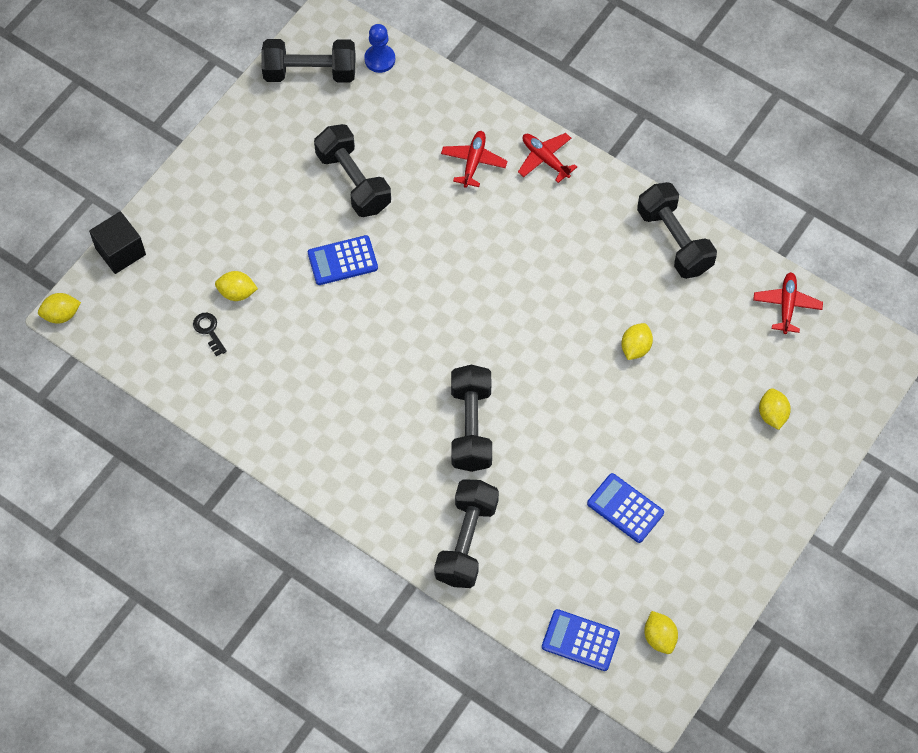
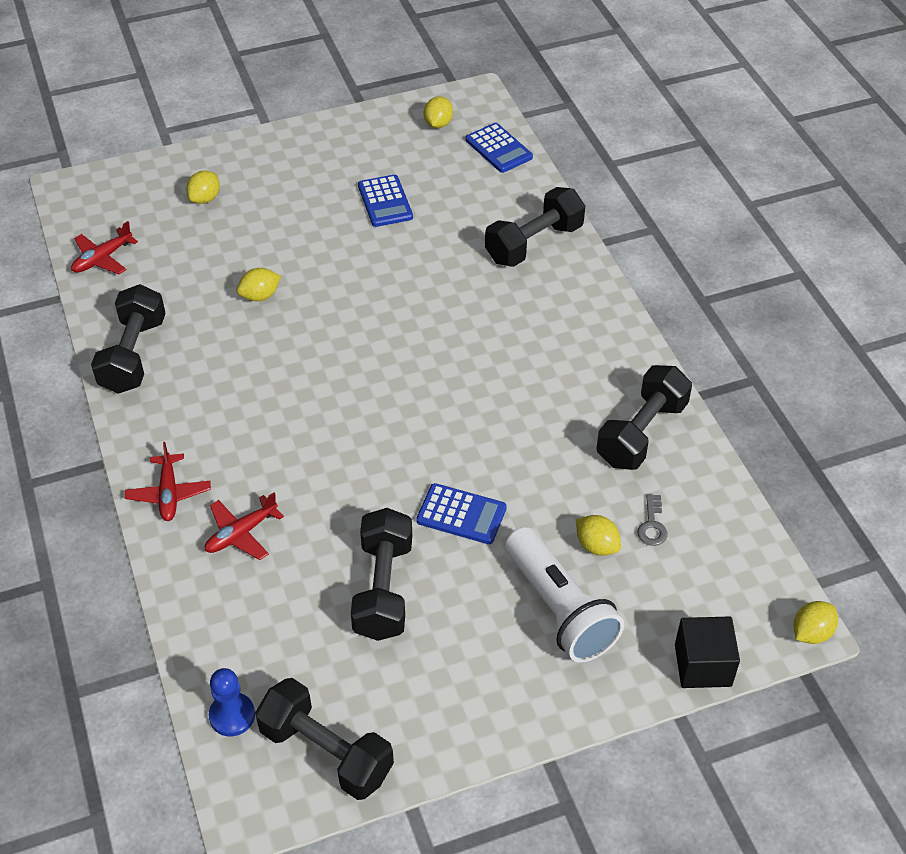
camera: 145 degrees left, 15 degrees down
yellow lemon [38,293,81,324] -> yellow lemon turned 60 degrees counterclockwise [793,601,838,644]
black key [193,313,227,356] -> grey key [637,494,668,546]
black dumbbell [451,365,492,472] -> black dumbbell moved to [596,365,692,470]
none -> white flashlight [505,527,624,663]

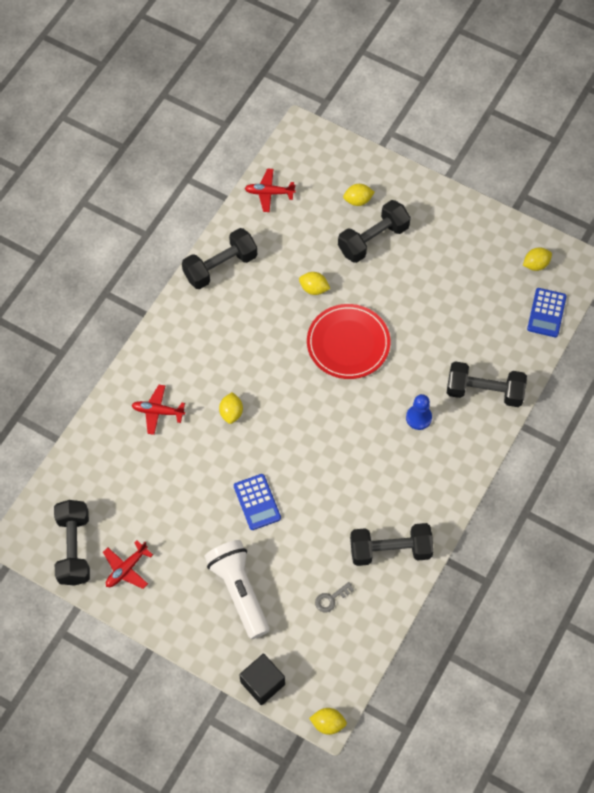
camera: 50 degrees right, 15 degrees up
red plane [125,442,211,521] -> red plane moved to [103,541,153,589]
blue pawn [209,668,255,736] -> blue pawn moved to [406,394,432,430]
black dumbbell [351,508,412,641] -> black dumbbell moved to [338,200,411,263]
blue calculator [358,175,413,227] -> none
white flashlight [505,527,624,663] -> white flashlight turned 135 degrees clockwise [204,540,270,639]
yellow lemon [576,515,621,556] -> yellow lemon moved to [219,392,243,424]
none -> red plate [307,304,390,379]

